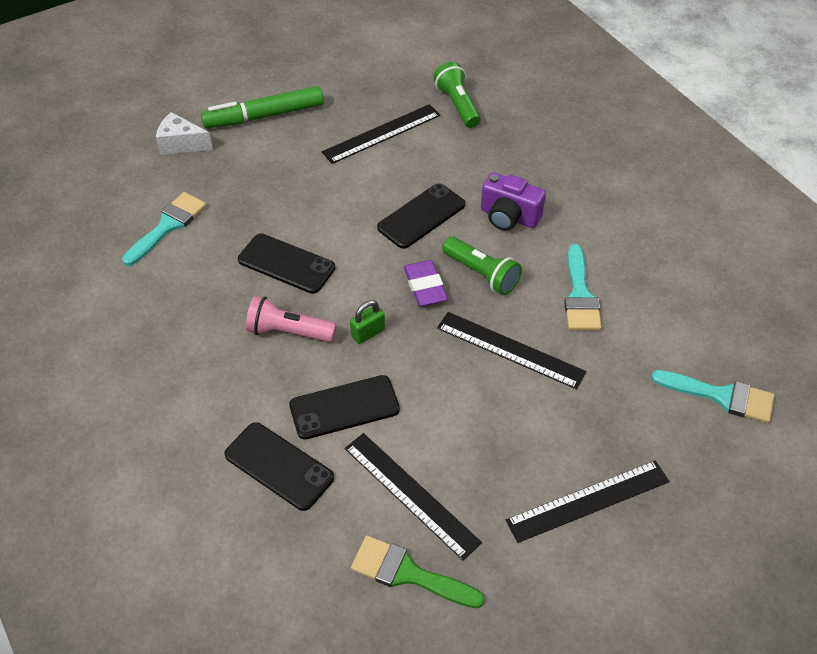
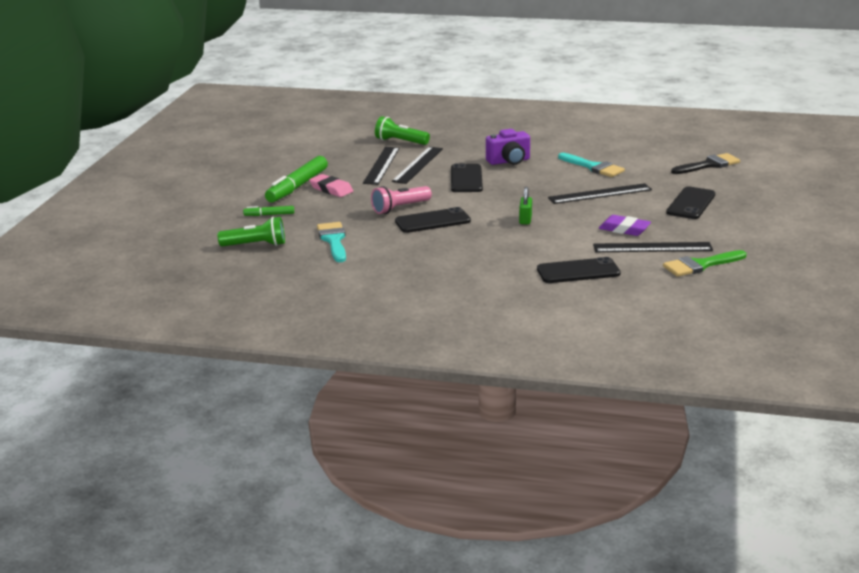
camera: 45 degrees left, 25 degrees down
white cheese [156,112,213,155] -> green marker [243,206,294,216]
pink flashlight [246,296,337,342] -> pink flashlight moved to [371,186,432,214]
black phone [289,375,400,440] -> black phone moved to [666,186,716,219]
purple eraser [404,260,448,306] -> purple eraser moved to [599,215,651,236]
green flashlight [442,236,522,295] -> green flashlight moved to [217,217,285,247]
black ruler [506,460,669,543] -> black ruler moved to [392,147,443,184]
turquoise brush [651,370,775,423] -> black brush [671,153,740,174]
none -> pink eraser [309,174,353,197]

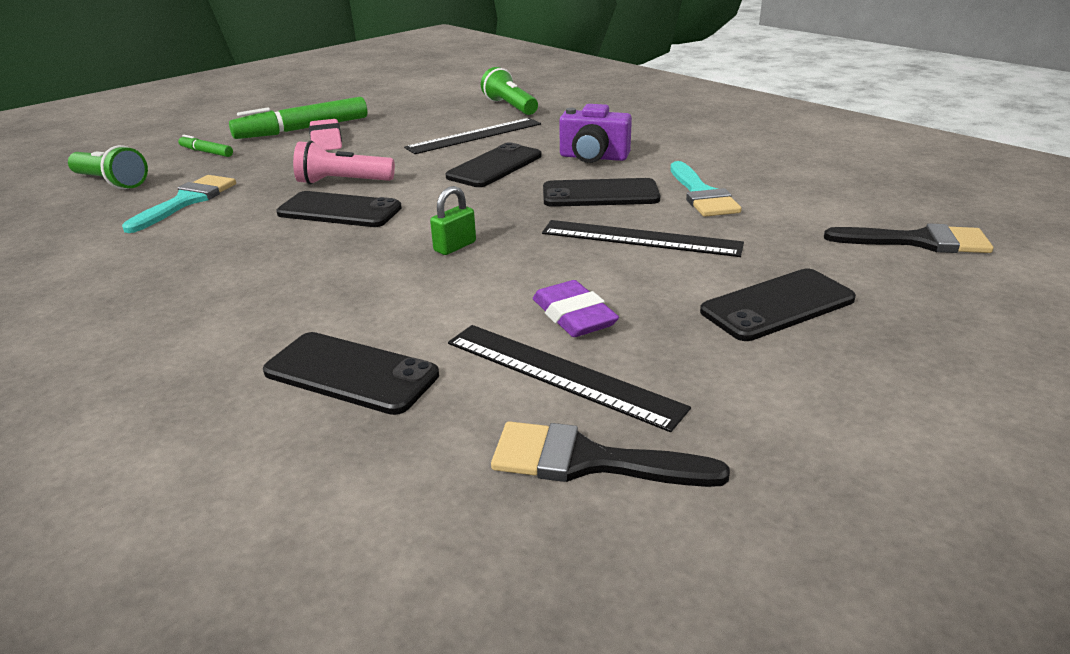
camera: 35 degrees right, 5 degrees up
black ruler [363,147,400,185] -> none
green brush [663,250,747,277] -> black brush [491,421,730,487]
none -> black phone [543,178,661,207]

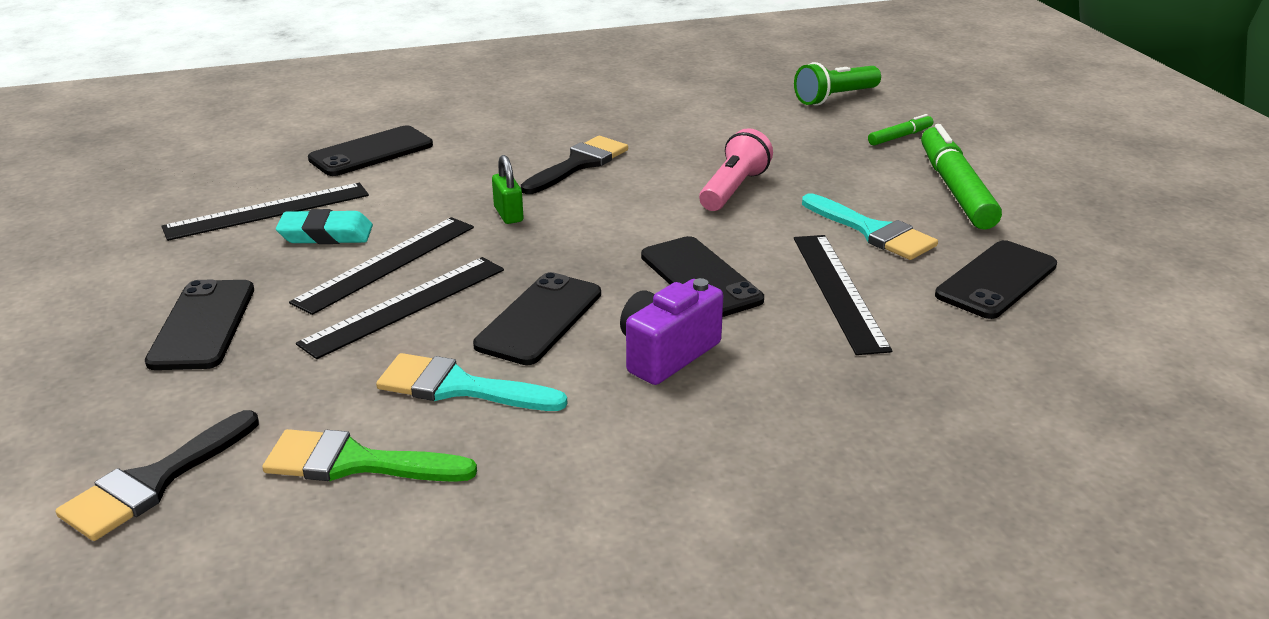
camera: 115 degrees right, 0 degrees up
turquoise brush [122,175,236,233] -> turquoise brush moved to [802,194,938,260]
black phone [276,191,402,227] -> black phone moved to [935,240,1057,319]
pink eraser [309,119,342,150] -> none
green flashlight [481,67,538,115] -> none
black brush [491,421,730,487] -> black brush moved to [521,136,628,194]
purple eraser [533,280,619,337] -> turquoise eraser [276,209,373,244]
none -> green brush [262,429,477,482]
none -> black ruler [289,217,474,315]

